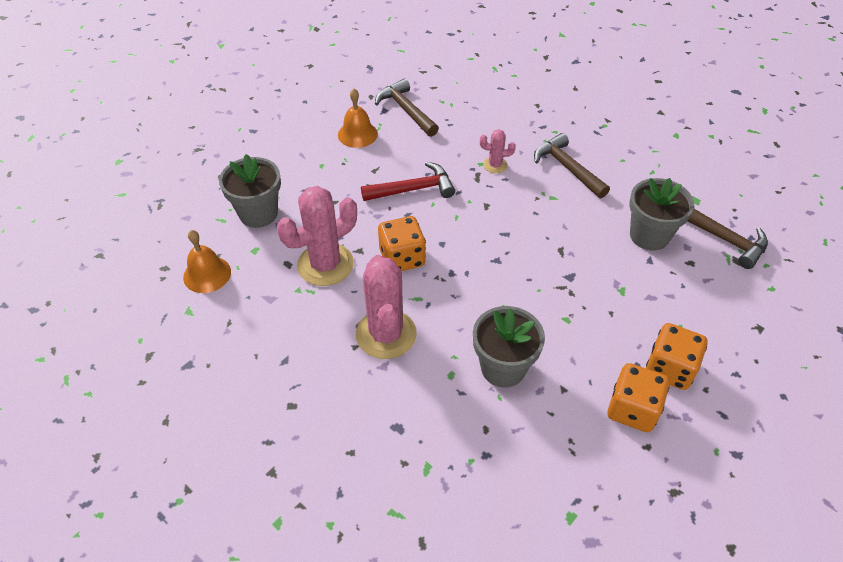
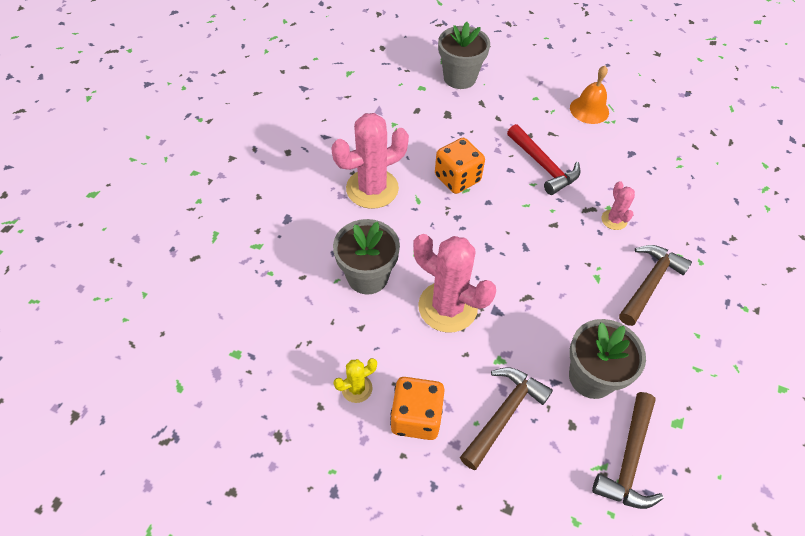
camera: 70 degrees right, 5 degrees up
orange bell [183,230,231,293] -> none
pink cactus [277,186,357,286] -> pink cactus moved to [413,234,496,333]
brown hammer [375,79,439,137] -> brown hammer moved to [460,367,553,470]
orange dice [607,363,670,432] -> yellow cactus [334,358,377,403]

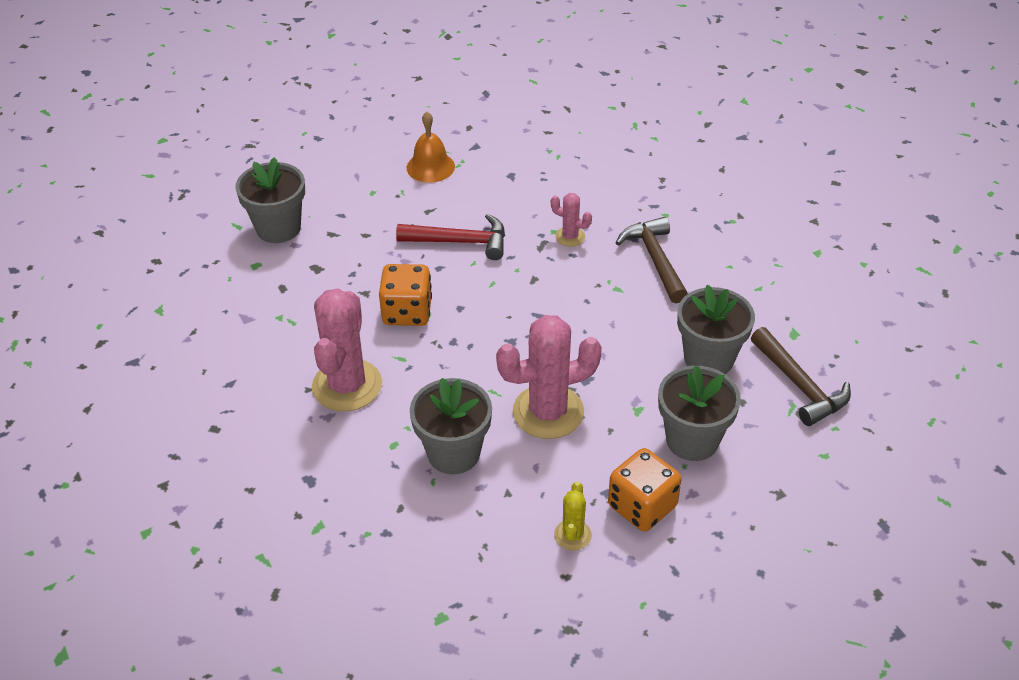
camera: 50 degrees left, 10 degrees down
brown hammer [460,367,553,470] -> grey flower pot [658,365,741,461]

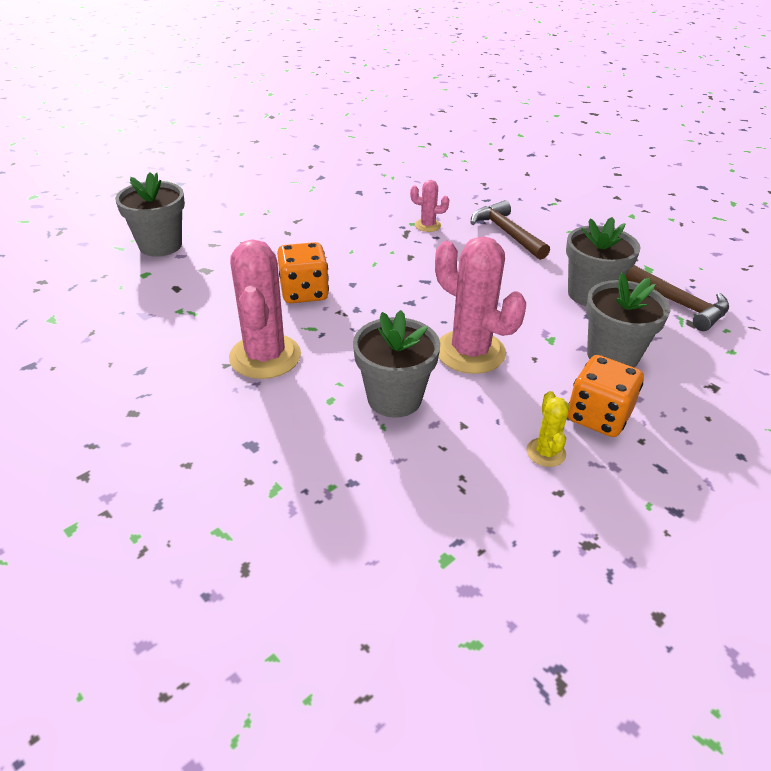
camera: 15 degrees left, 5 degrees down
red hammer [396,214,505,260] -> none
orange bell [407,112,455,183] -> none
pink cactus [496,315,602,439] -> pink cactus turned 75 degrees clockwise [435,236,526,374]

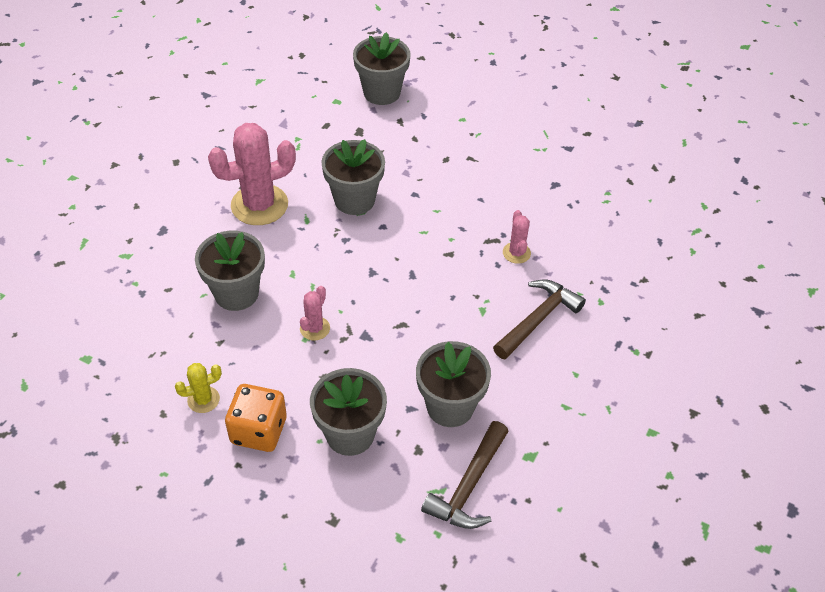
camera: 70 degrees right, 10 degrees up
orange dice [277,242,329,303] -> grey flower pot [321,139,385,215]
pink cactus [435,236,526,374] -> pink cactus [300,286,330,341], size x0.48

